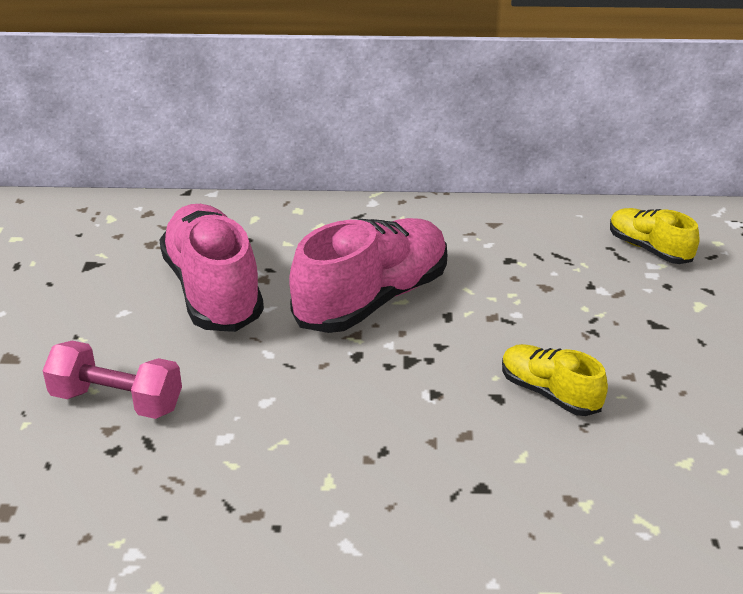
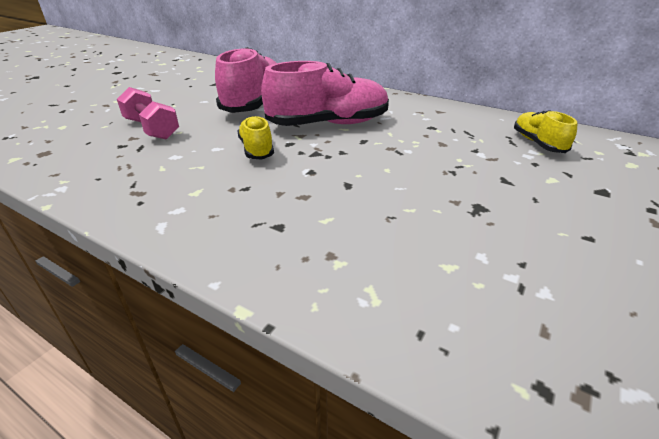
camera: 30 degrees right, 0 degrees up
yellow shoe [502,344,608,416] -> yellow shoe moved to [237,115,274,160]

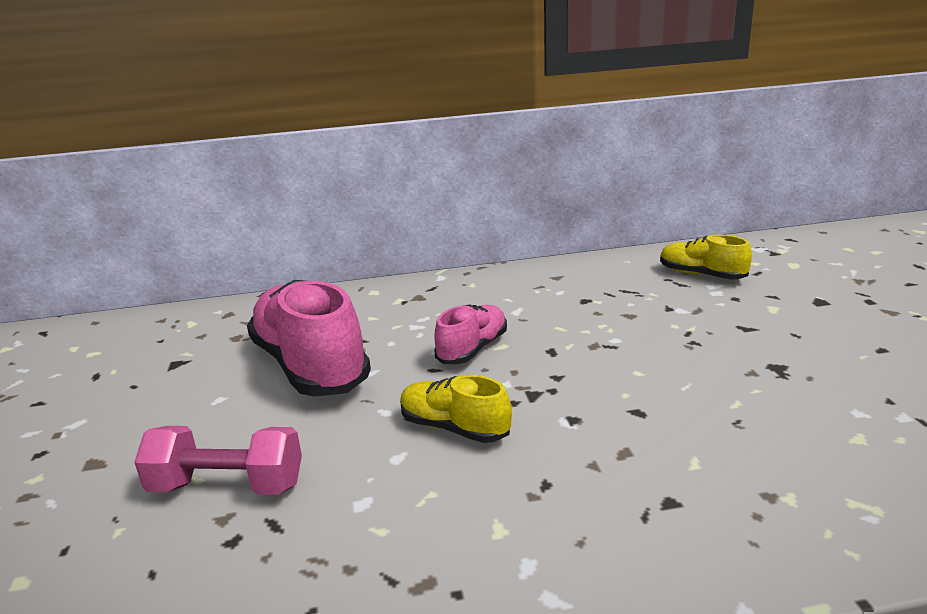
camera: 40 degrees left, 10 degrees down
pink shoe [261,61,389,126] -> pink shoe [434,304,507,364], size x0.53

